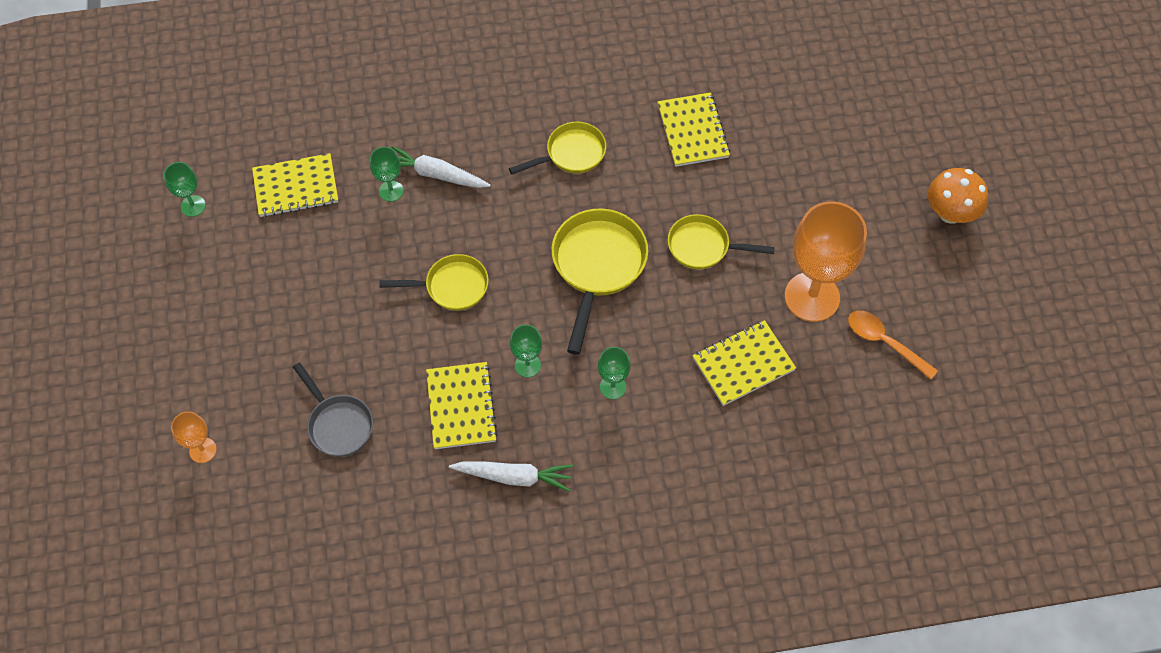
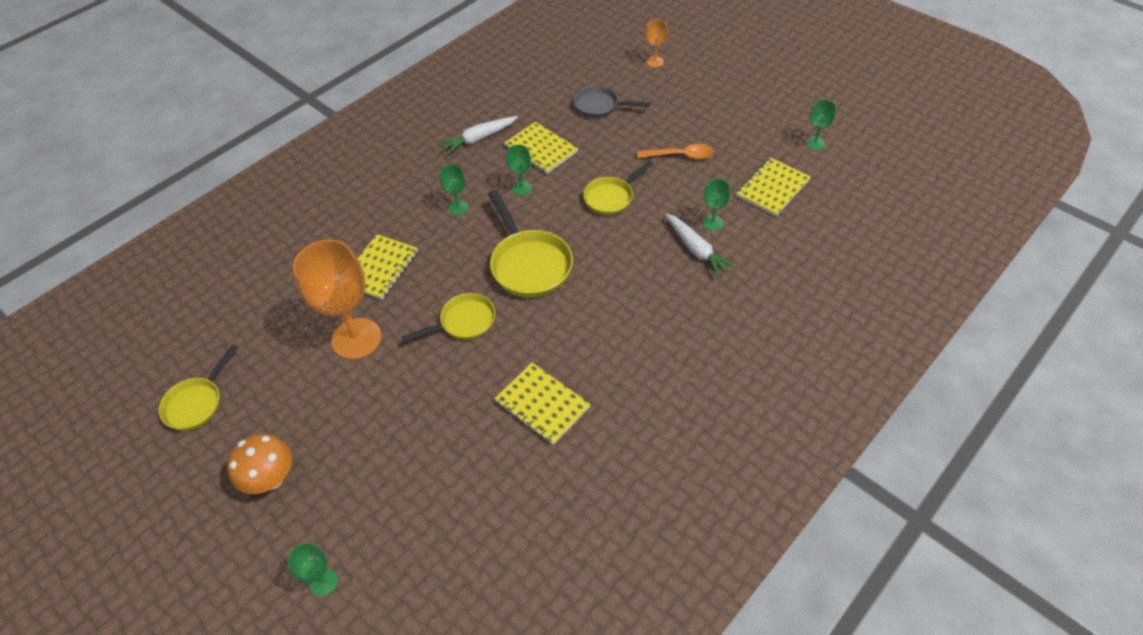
camera: 145 degrees right, 10 degrees down
white carrot [391,146,491,188] -> white carrot turned 75 degrees clockwise [665,213,736,278]
yellow pan [509,122,606,174] -> yellow pan moved to [159,344,238,431]
orange spoon [848,311,938,380] -> orange spoon moved to [637,144,714,159]
none -> green goblet [288,543,338,596]

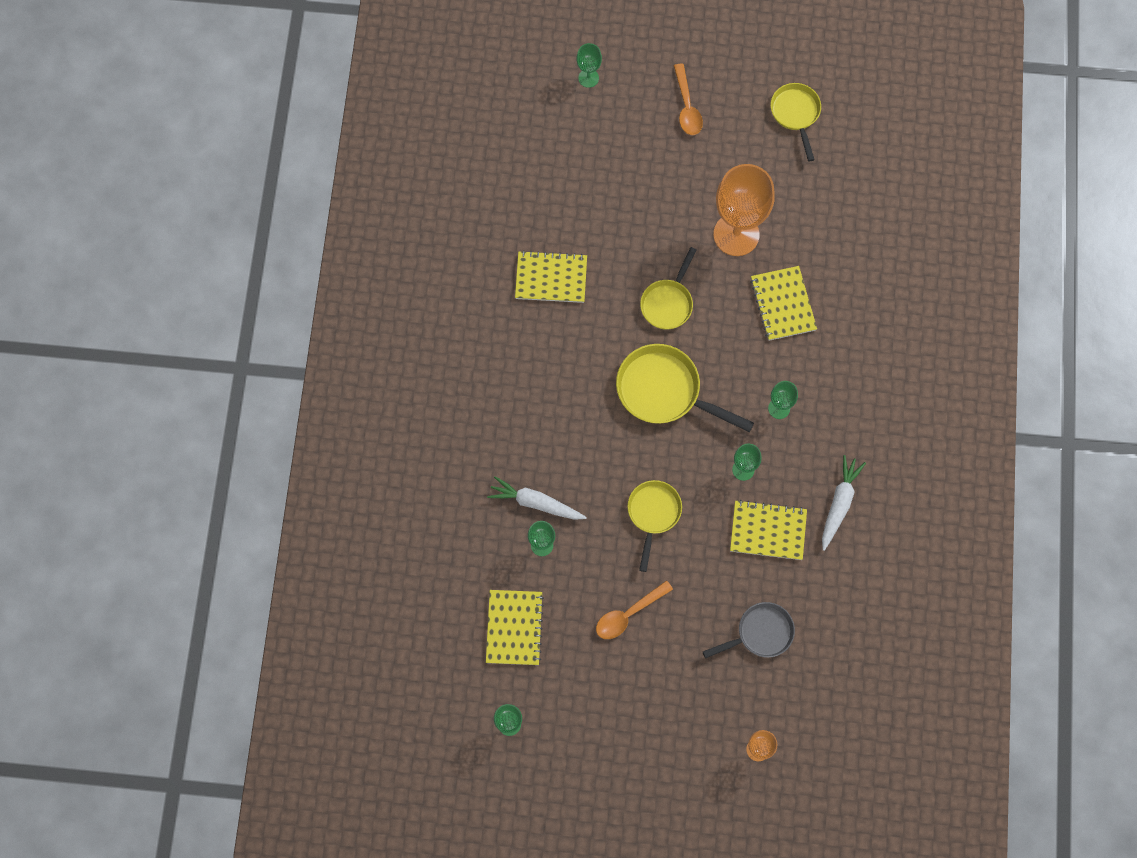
camera: 140 degrees right, 20 degrees up
orange mushroom [227,434,292,494] -> orange spoon [674,63,703,135]

